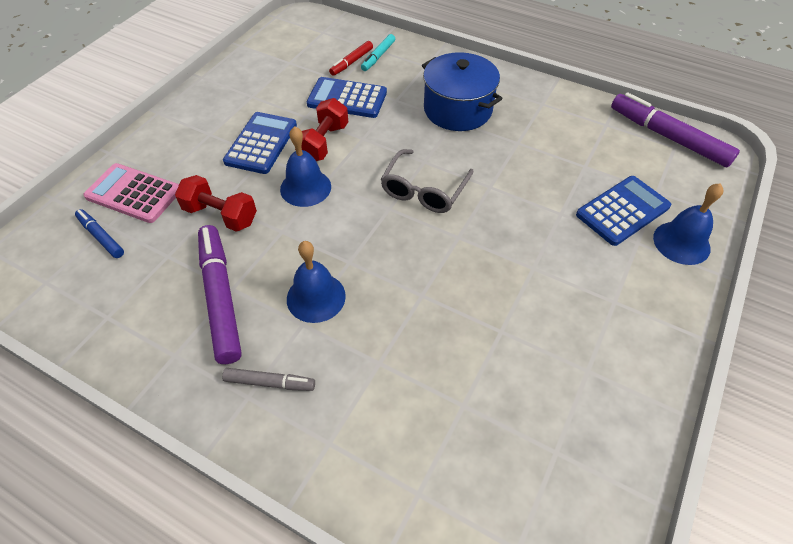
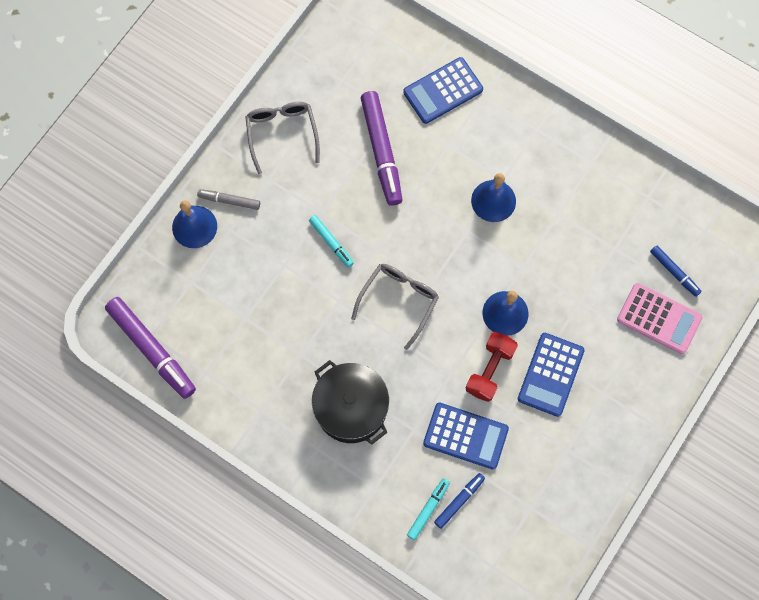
camera: 175 degrees left, 20 degrees up
red dumbbell [175,175,257,232] -> none
purple marker [198,225,242,364] -> purple marker moved to [361,91,403,206]
grey marker [222,368,315,391] -> grey marker moved to [197,189,260,210]
red marker [329,41,373,76] -> blue marker [434,473,485,529]
blue pot [422,52,503,131] -> black pot [312,360,389,445]
blue calculator [576,176,671,246] -> blue calculator moved to [403,57,483,124]
none -> grey glasses [245,102,320,174]
none -> turquoise marker [309,215,354,268]

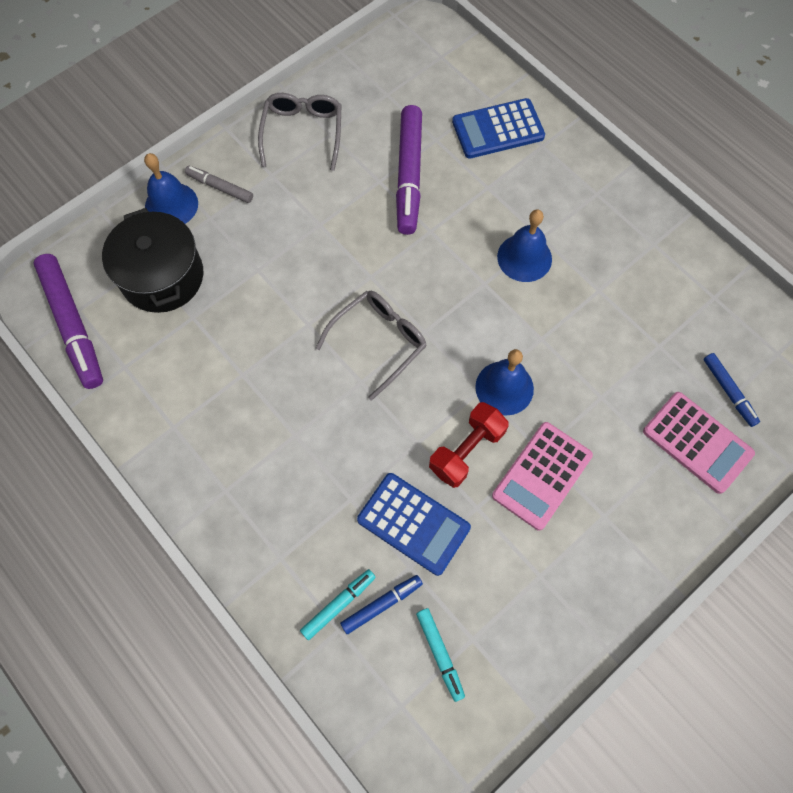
camera: 15 degrees right, 5 degrees down
turquoise marker [309,215,354,268] -> turquoise marker moved to [416,608,465,702]
black pot [312,360,389,445] -> black pot moved to [102,208,203,313]
blue calculator [518,333,584,417] -> pink calculator [492,422,593,531]

